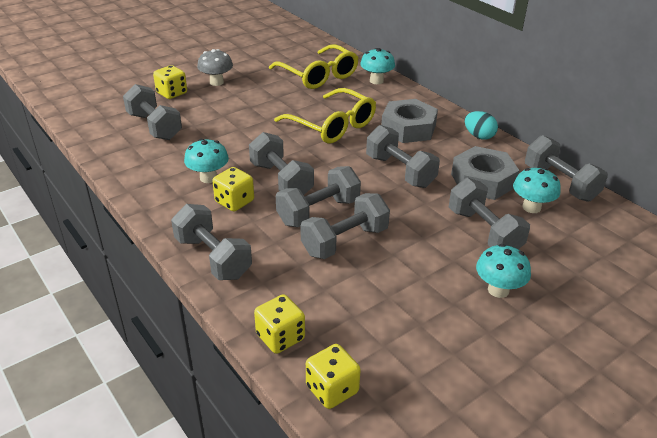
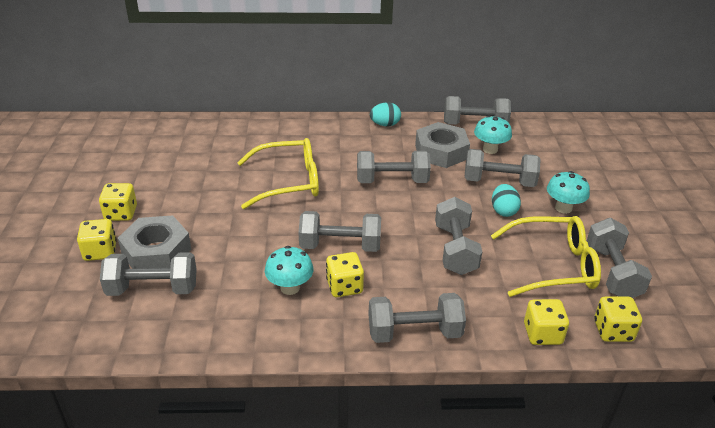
camera: 55 degrees left, 0 degrees up
grey mushroom [197,49,233,86] -> yellow dice [99,183,137,221]
yellow glasses [269,44,359,89] -> yellow glasses moved to [491,216,601,297]
grey dumbbell [276,166,361,227] -> grey dumbbell moved to [587,218,652,298]
turquoise mushroom [360,48,395,84] -> none
grey nut [381,99,438,143] -> grey nut moved to [118,215,191,269]
none -> turquoise egg [492,184,521,217]

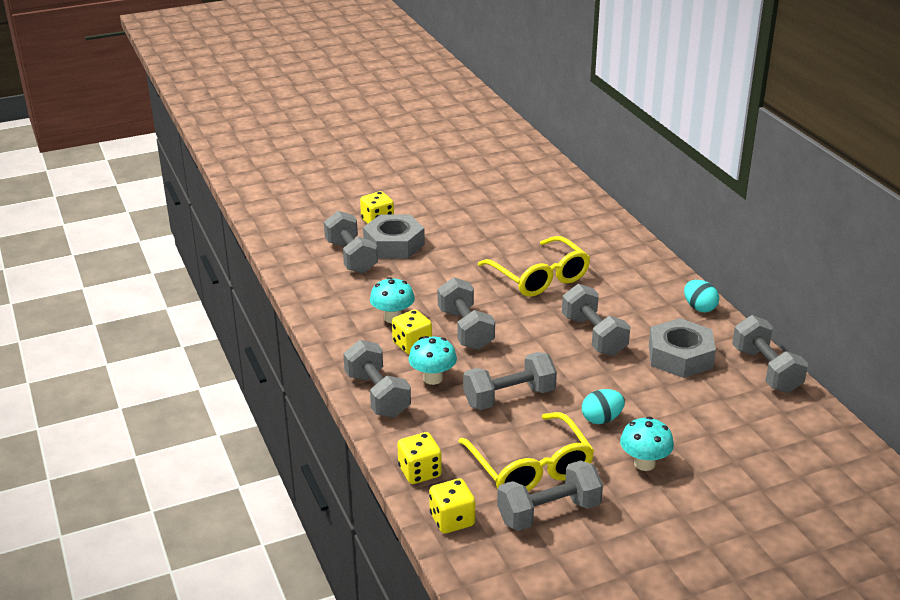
camera: 70 degrees right, 5 degrees down
yellow dice [99,183,137,221] -> none
grey dumbbell [465,149,541,187] -> none
turquoise mushroom [474,116,512,154] -> turquoise mushroom moved to [409,336,457,385]

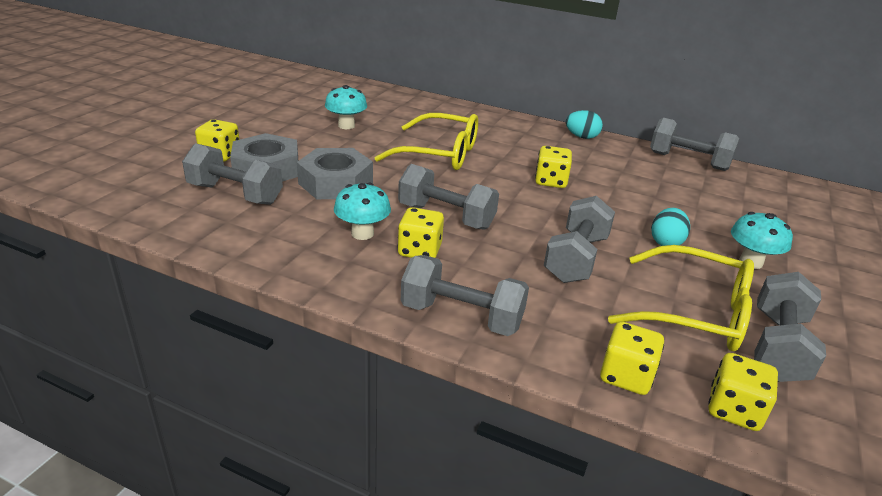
camera: 45 degrees left, 0 degrees up
turquoise mushroom [409,336,457,385] -> turquoise mushroom moved to [325,85,367,129]
grey dumbbell [562,284,630,356] -> yellow dice [535,146,572,188]
grey nut [649,318,716,378] -> grey nut moved to [297,148,373,199]

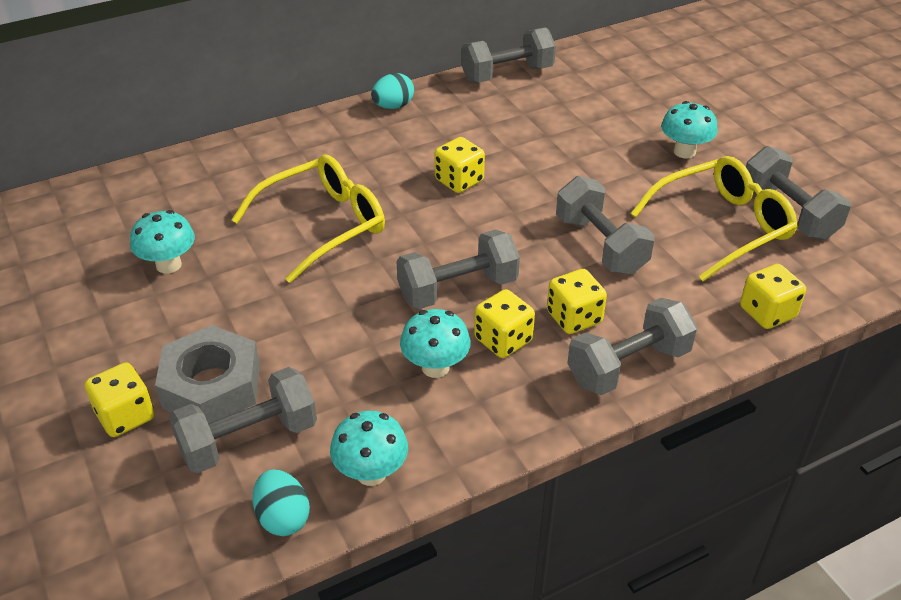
camera: 50 degrees left, 10 degrees up
grey nut [297,148,373,199] -> none
turquoise egg [651,208,690,246] -> turquoise egg moved to [253,469,310,536]
yellow dice [708,353,778,431] -> yellow dice moved to [547,269,607,334]
none -> turquoise mushroom [330,411,408,486]

